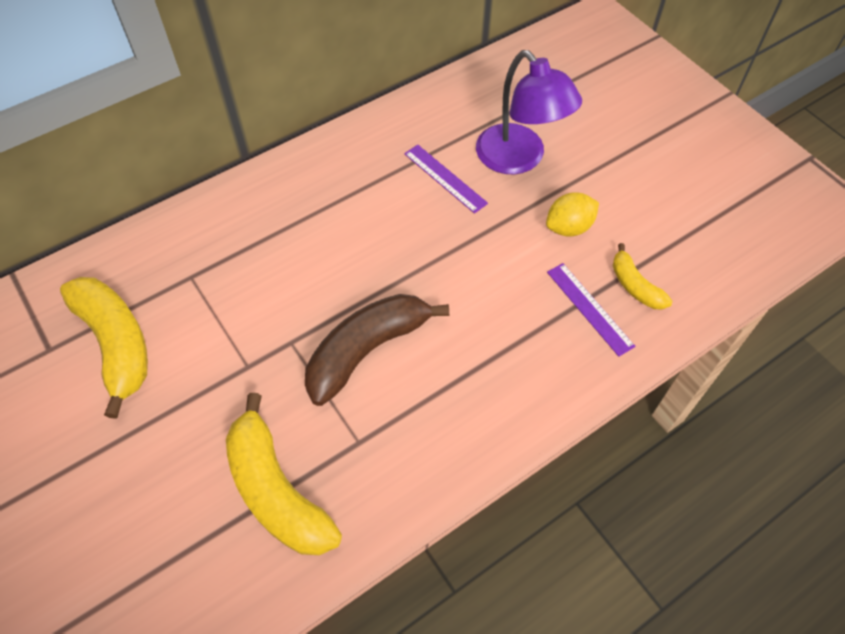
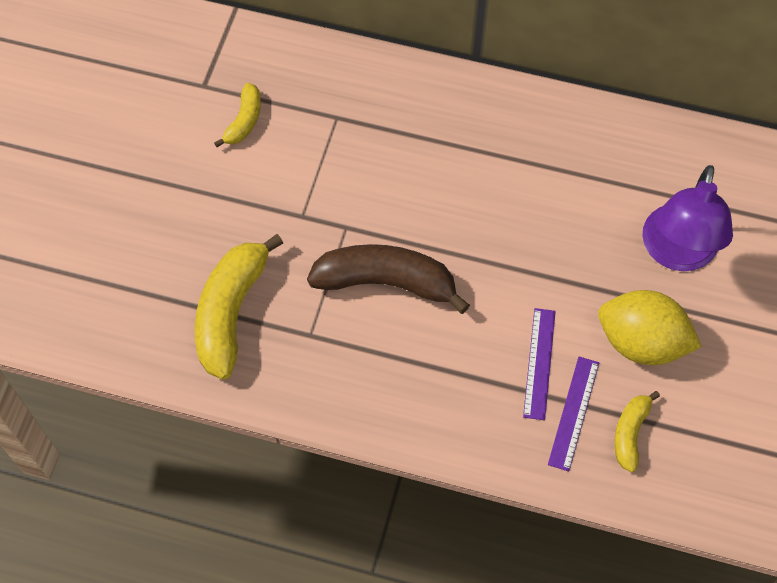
camera: 50 degrees right, 5 degrees up
yellow banana [60,277,148,419] -> yellow banana [214,83,261,147], size x0.53
purple ruler [404,145,488,214] -> purple ruler moved to [523,308,556,420]
yellow lemon [546,192,599,237] -> yellow lemon [598,290,702,365], size x1.57

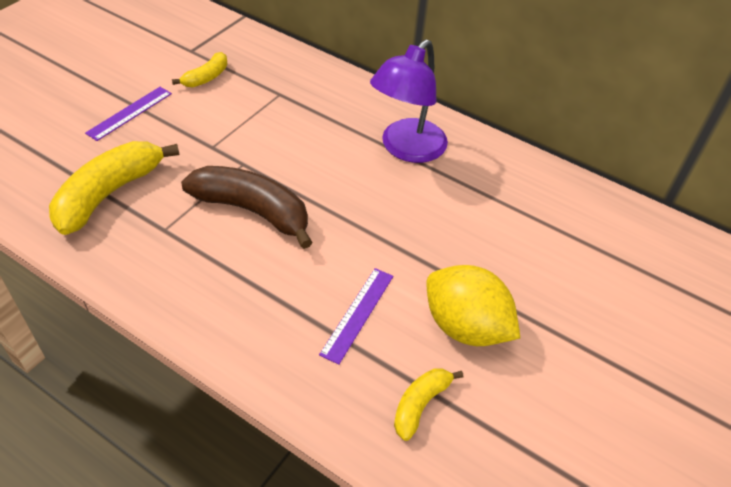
camera: 15 degrees right, 15 degrees down
purple ruler [548,356,599,472] -> purple ruler moved to [85,87,172,141]
purple lamp [642,165,733,271] -> purple lamp moved to [370,40,448,163]

